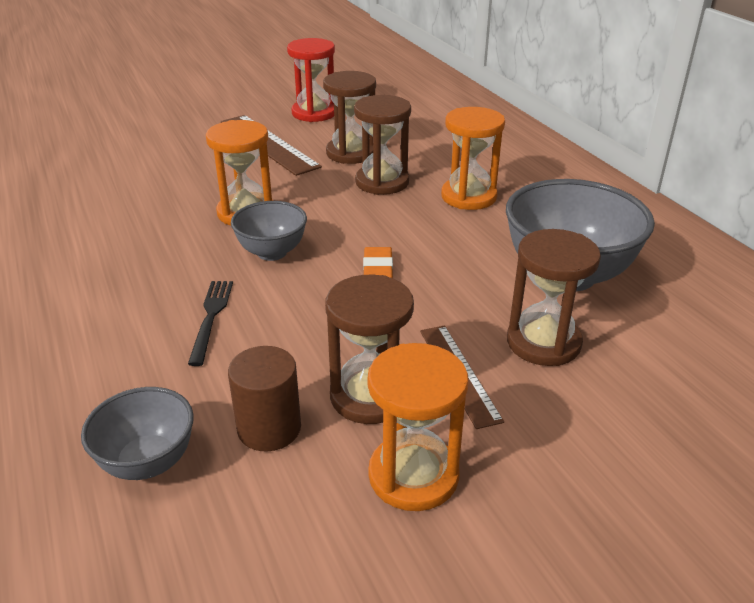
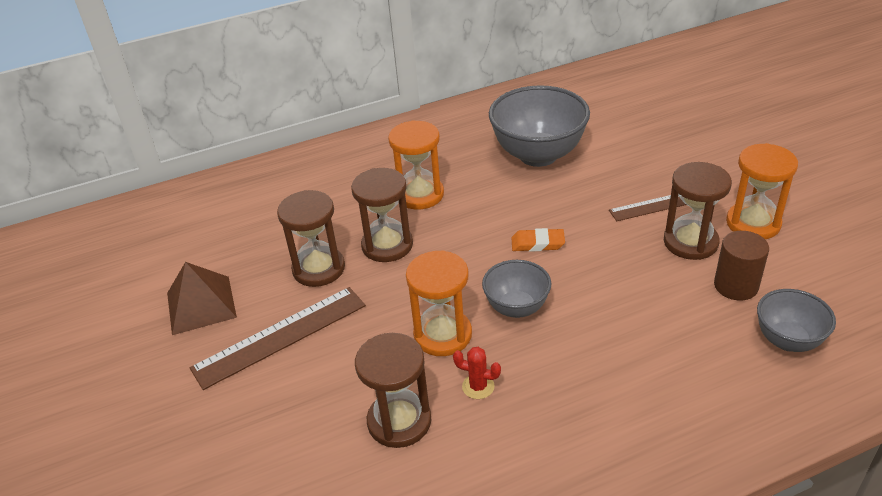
camera: 85 degrees left, 5 degrees up
black fork [188,281,233,366] -> none
red hourglass [287,38,335,122] -> brown pyramid [167,262,237,335]
brown hourglass [507,229,601,366] -> brown hourglass moved to [355,333,431,448]
none -> red cactus [453,347,501,399]

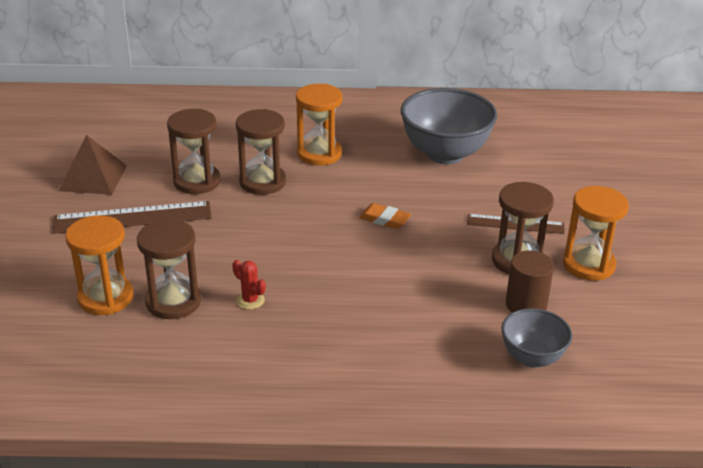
camera: 20 degrees right, 5 degrees down
orange hourglass [406,250,472,356] -> orange hourglass moved to [65,215,134,315]
grey bowl [482,260,551,318] -> none

